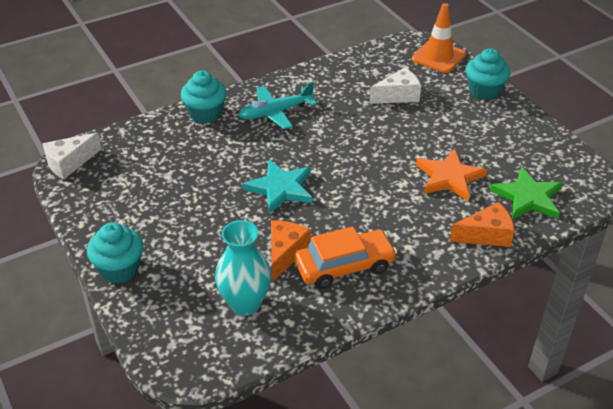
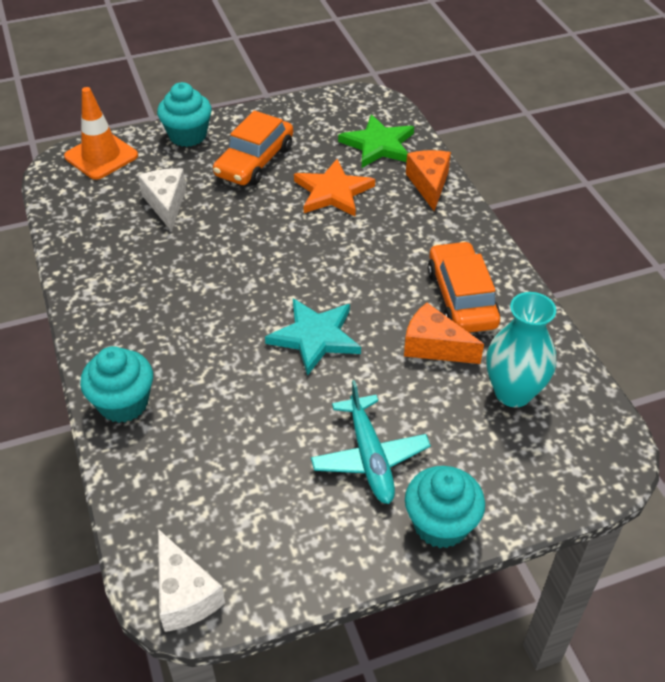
camera: 80 degrees left, 5 degrees up
turquoise plane [238,82,317,129] -> turquoise plane moved to [311,380,431,504]
none -> orange car [213,111,293,185]

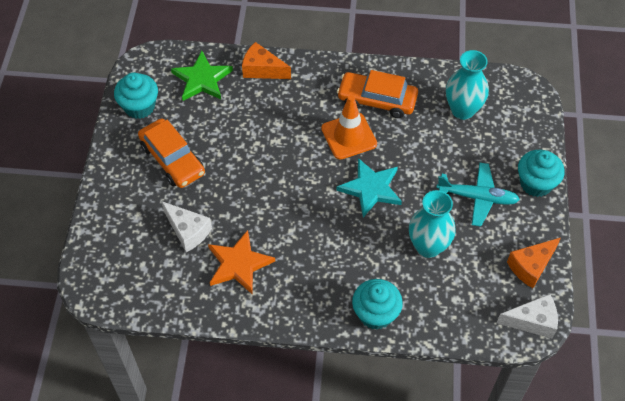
camera: 65 degrees left, 10 degrees up
orange traffic cone [64,87,138,180] -> orange traffic cone moved to [321,95,377,159]
white cheese [138,168,186,232] -> white cheese turned 150 degrees counterclockwise [161,201,212,252]
turquoise cupcake [157,82,212,147] -> turquoise cupcake moved to [114,72,158,119]
orange star [294,159,375,217] -> orange star moved to [208,230,275,294]
orange cheese [404,303,484,364] -> orange cheese moved to [507,238,561,288]
none -> turquoise vase [409,190,455,258]

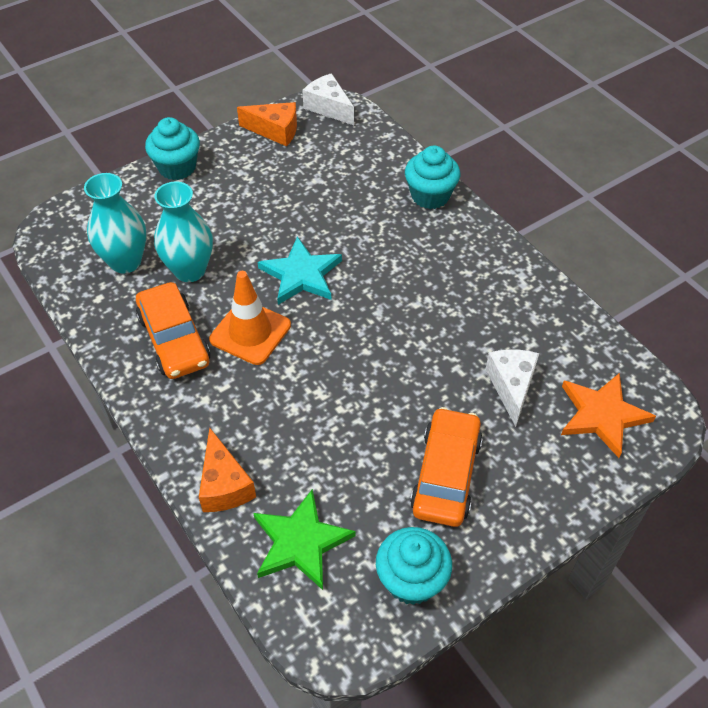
camera: 130 degrees left, 5 degrees down
orange star [208,230,275,294] -> orange star moved to [561,373,656,458]
turquoise vase [409,190,455,258] -> turquoise vase moved to [154,181,213,282]
turquoise plane [436,163,520,227] -> none

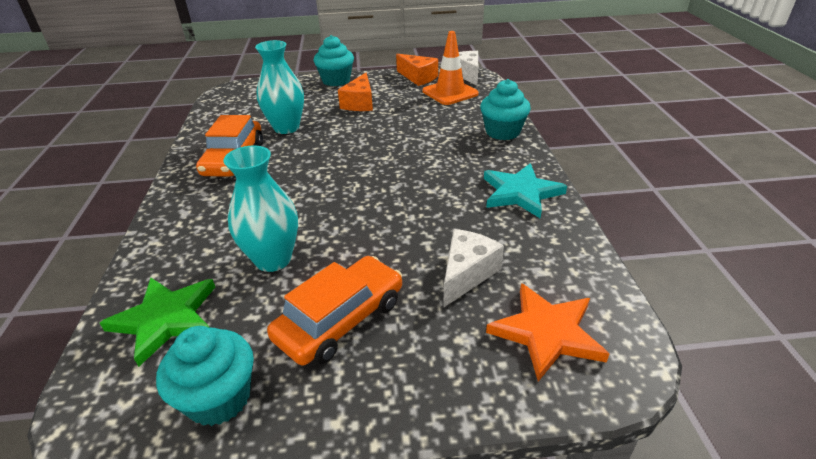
camera: 30 degrees right, 15 degrees down
turquoise vase [84,173,146,274] -> turquoise vase moved to [224,145,298,272]
orange cheese [199,428,256,512] -> orange cheese moved to [338,73,373,111]
orange traffic cone [209,271,291,365] -> orange traffic cone moved to [423,31,479,105]
turquoise star [258,236,342,305] -> turquoise star moved to [484,163,567,218]

